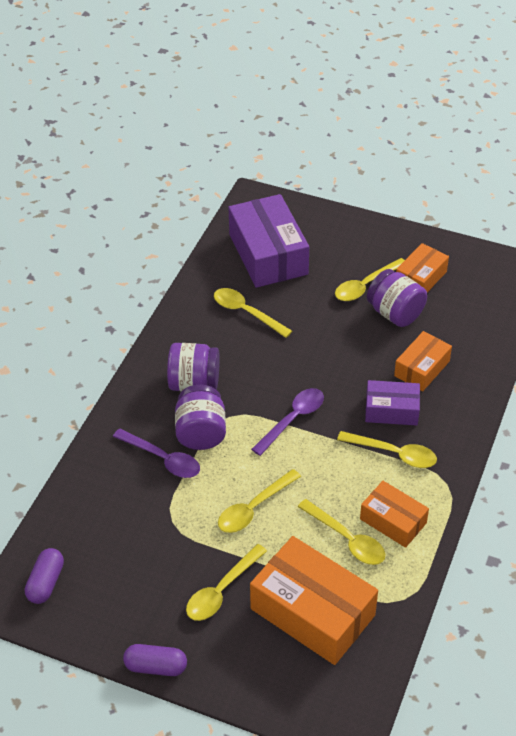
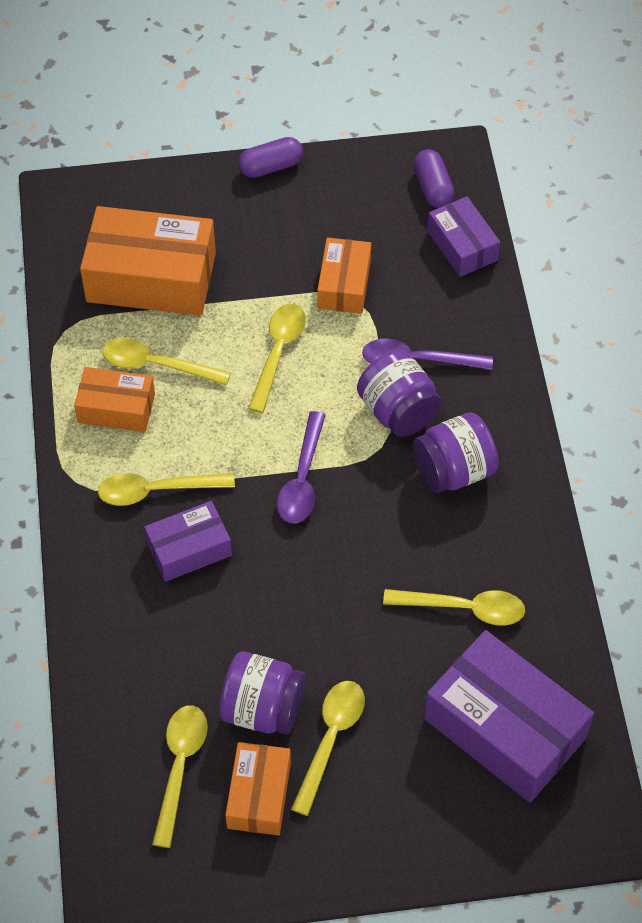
camera: 150 degrees right, 10 degrees up
yellow spoon [186,544,267,621] -> yellow spoon moved to [152,705,208,848]
orange box [394,331,452,391] -> orange box moved to [318,238,371,314]
none -> purple box [427,196,500,277]

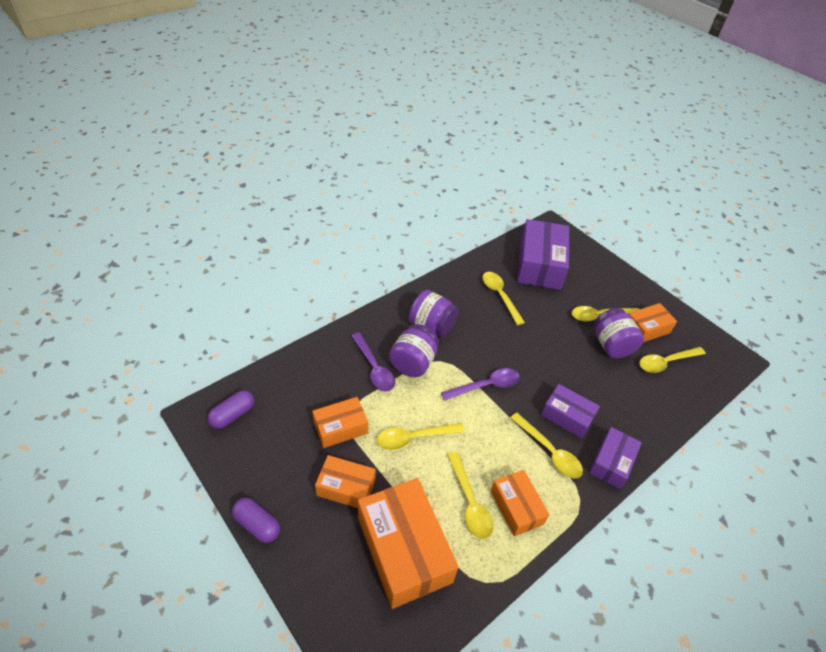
camera: 125 degrees left, 10 degrees down
purple box [427,196,500,277] -> purple box moved to [589,427,642,489]
none -> orange box [315,455,376,508]

